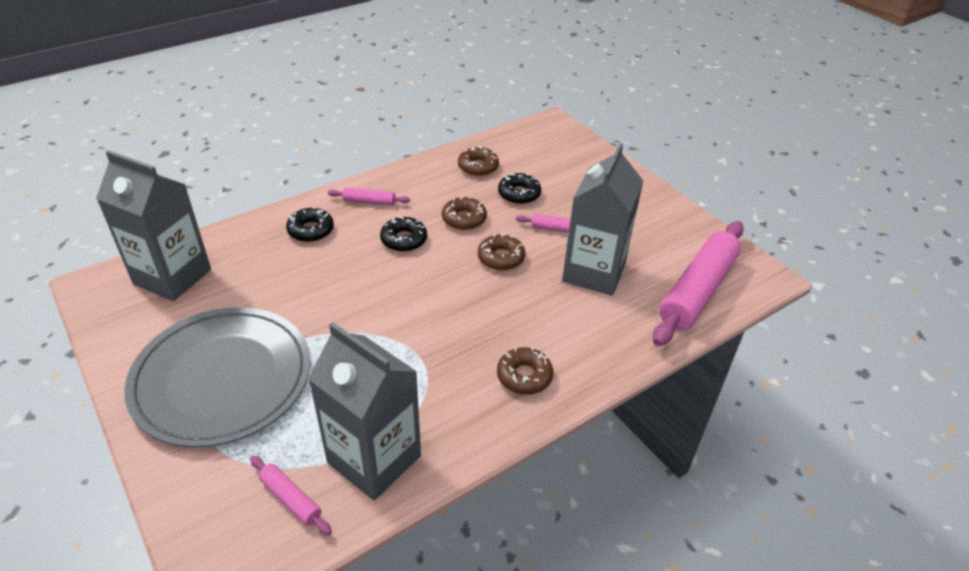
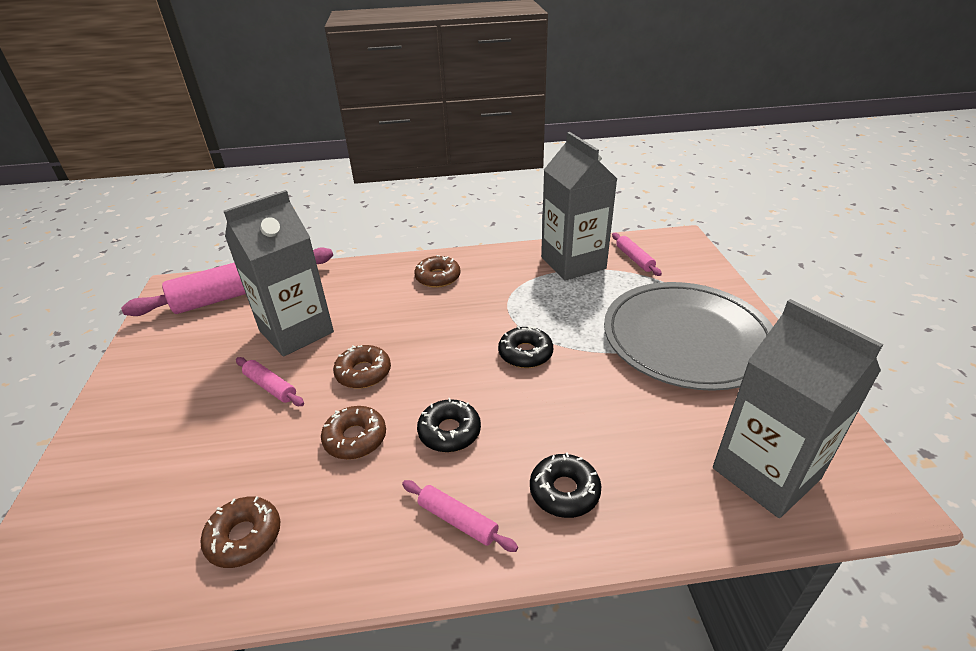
camera: 150 degrees left, 5 degrees down
black donut [498,173,541,204] -> black donut moved to [498,326,553,368]

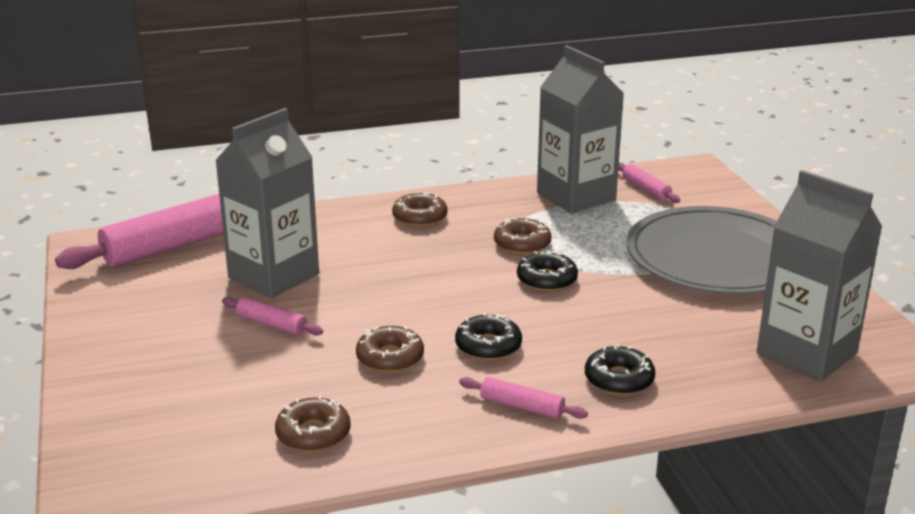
camera: 10 degrees left, 10 degrees down
brown donut [333,345,391,389] -> brown donut moved to [494,218,551,255]

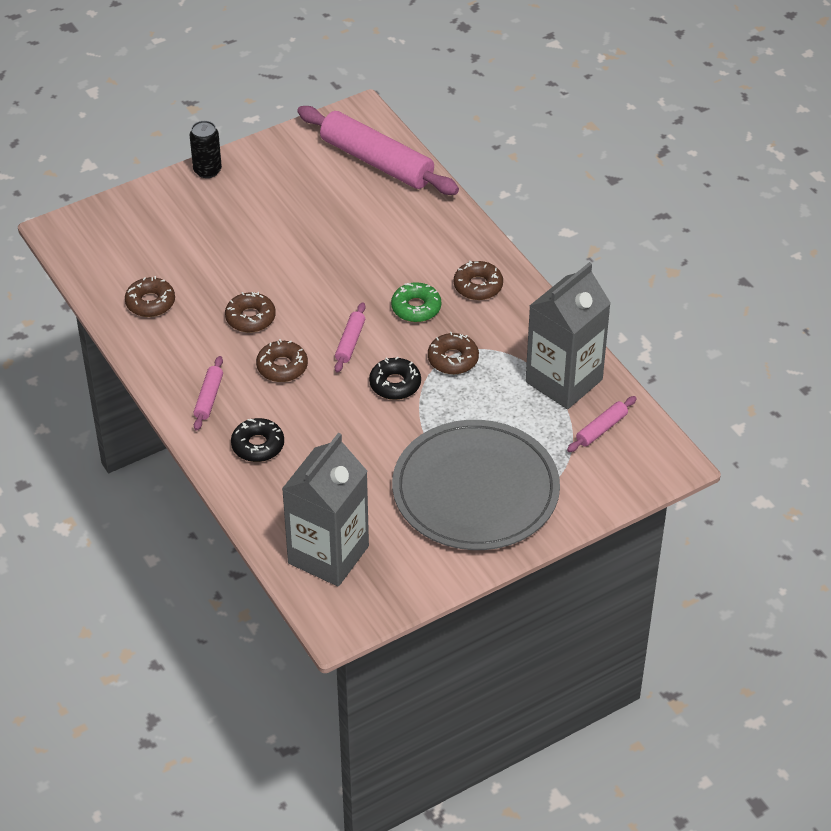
camera: 75 degrees right, 20 degrees up
grey carton [215,108,319,298] -> none
pink rolling pin [222,297,323,336] -> pink rolling pin moved to [335,302,366,373]
black donut [455,313,522,360] -> brown donut [256,339,308,382]
none -> black can [189,121,222,178]
none -> green donut [391,282,441,322]

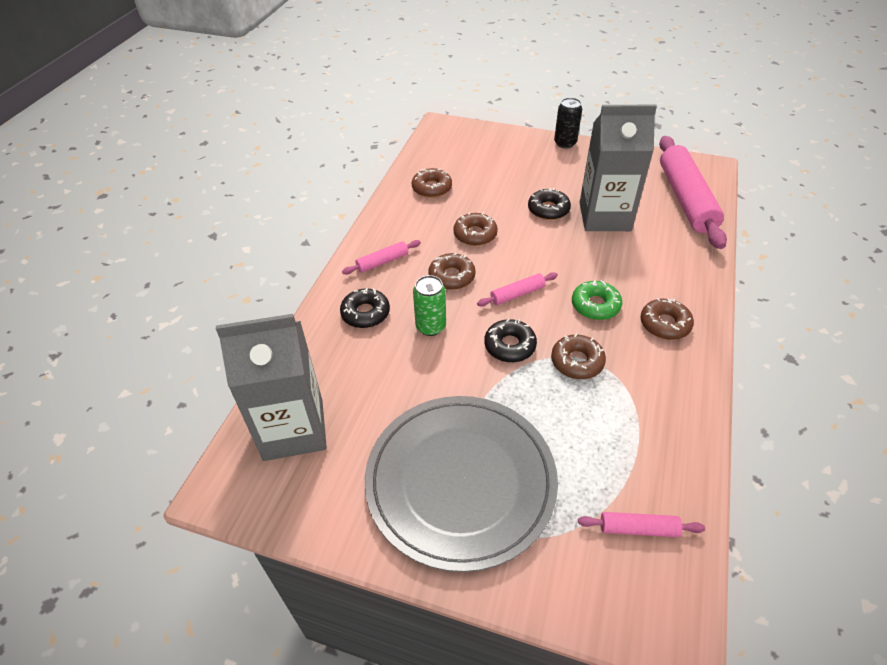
camera: 50 degrees right, 0 degrees up
grey carton [526,262,611,409] -> grey carton moved to [579,105,657,231]
none -> green can [413,275,446,336]
none -> black donut [528,188,571,220]

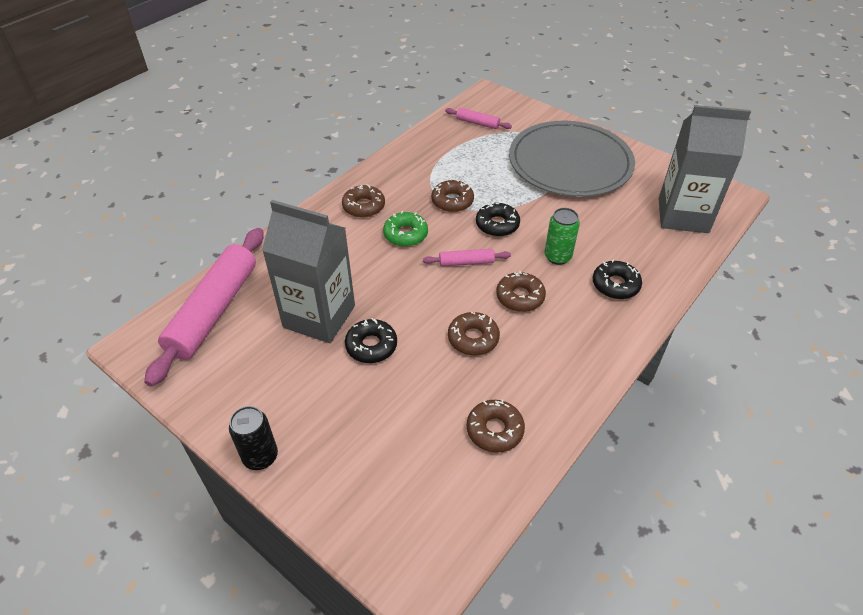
camera: 160 degrees left, 0 degrees up
pink rolling pin [342,240,421,275] -> none

